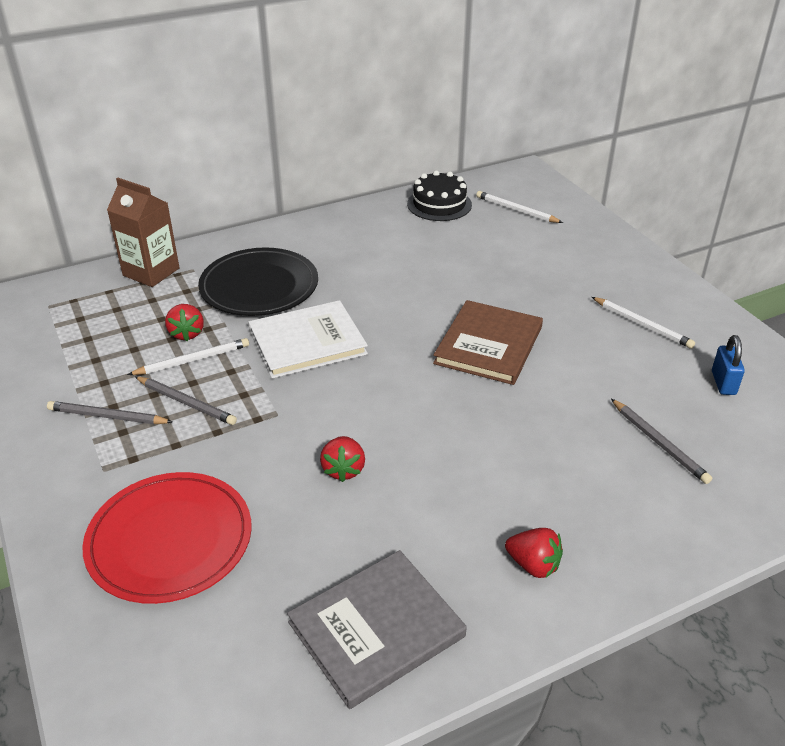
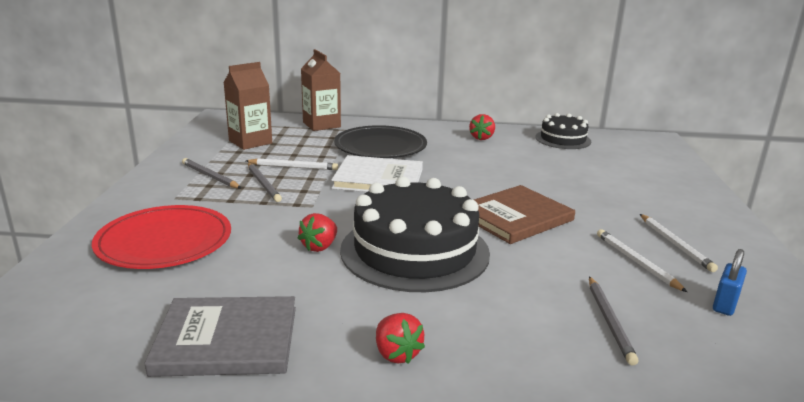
camera: 30 degrees right, 15 degrees down
red strawberry [165,304,204,341] -> red strawberry moved to [469,114,495,140]
white pencil [476,191,563,223] -> white pencil moved to [597,229,687,292]
none -> brown carton [224,62,272,150]
none -> black cake [340,176,490,292]

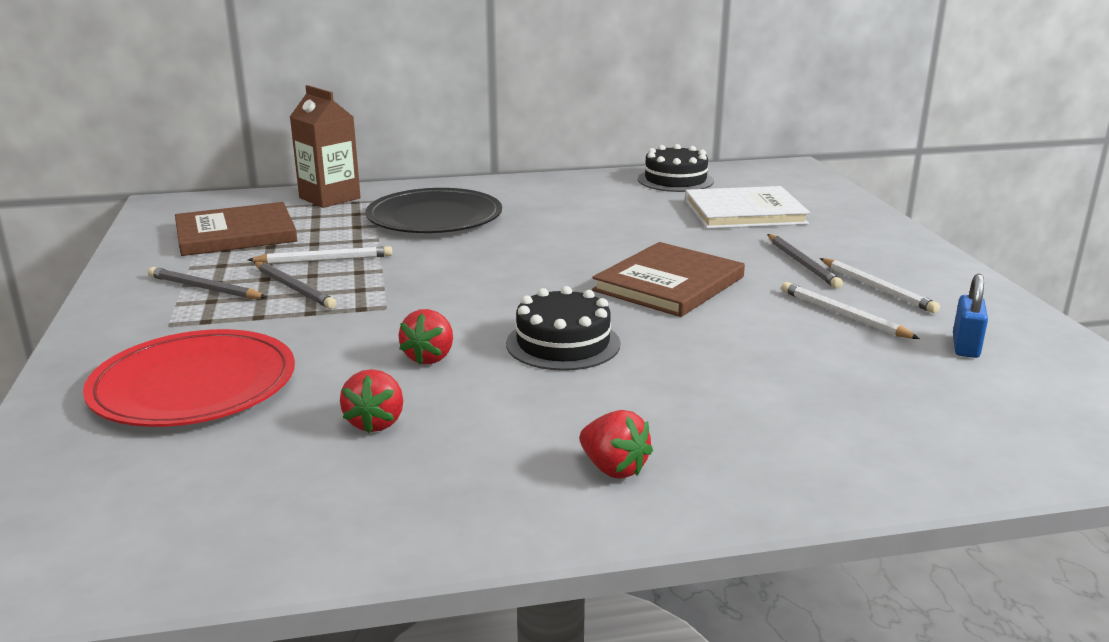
camera: 15 degrees left, 0 degrees up
grey book [144,296,296,377] -> none
brown carton [224,62,272,150] -> brown book [175,202,297,256]
white book [331,155,423,192] -> white book moved to [685,186,810,229]
black cake [340,176,490,292] -> black cake [506,286,620,371], size x0.55
red strawberry [469,114,495,140] -> red strawberry moved to [340,369,403,433]
grey pencil [589,276,638,366] -> grey pencil moved to [767,234,843,289]

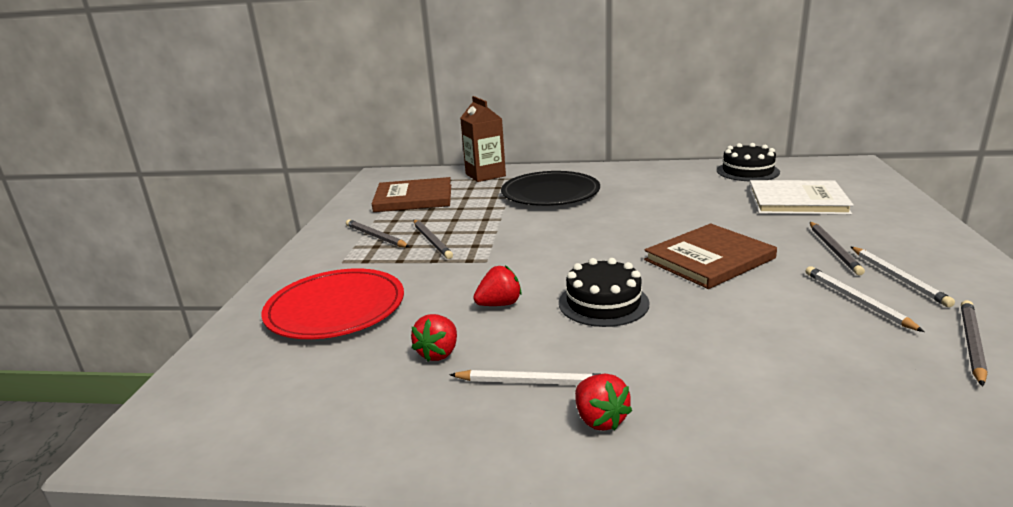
camera: 20 degrees right, 0 degrees up
white pencil [248,246,392,264] -> white pencil moved to [449,370,599,385]
red strawberry [399,309,453,364] -> red strawberry turned 150 degrees counterclockwise [473,266,522,306]
blue padlock [953,274,988,358] -> grey pencil [961,300,988,387]

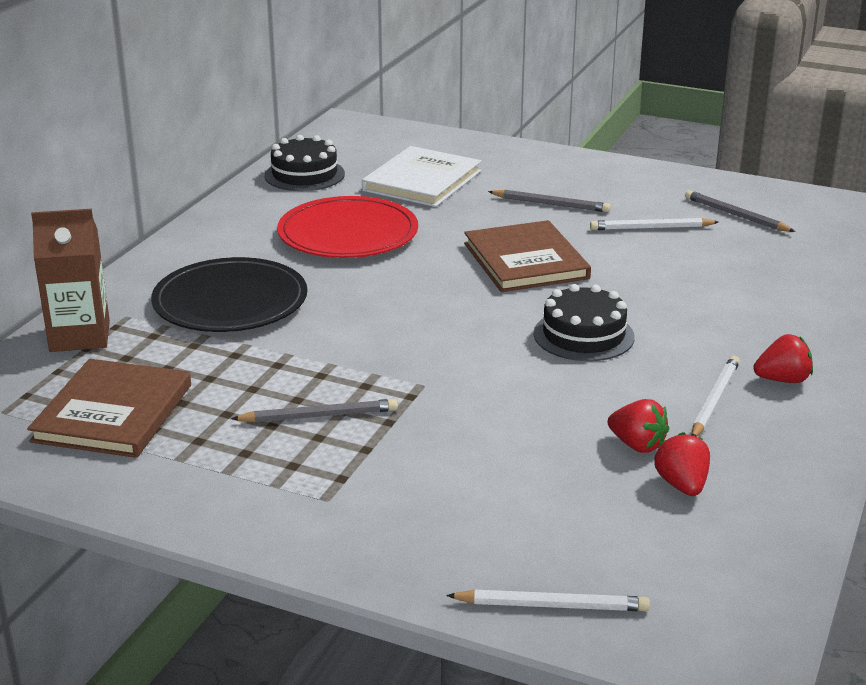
camera: 75 degrees left, 5 degrees up
red plate [262,269,404,339] -> red plate moved to [277,196,418,258]
grey pencil [346,219,410,247] -> none
red strawberry [473,266,522,306] -> red strawberry moved to [654,432,710,496]
white pencil [851,247,955,307] -> white pencil moved to [446,590,650,611]

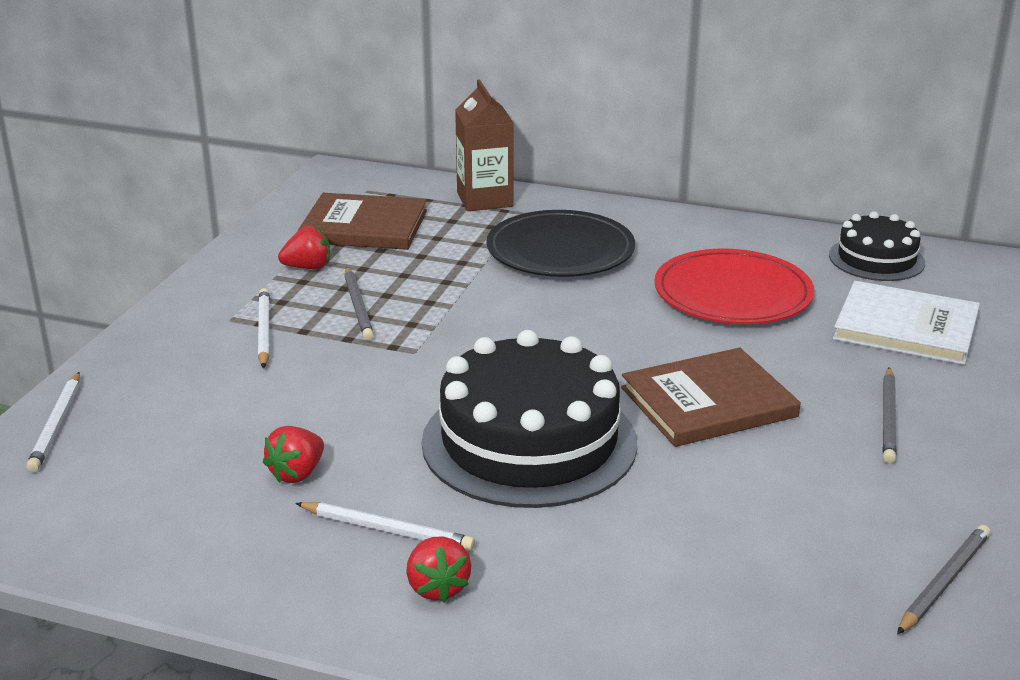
camera: 85 degrees right, 0 degrees up
black cake [534,284,634,361] -> black cake [422,330,637,508], size x1.82
white pencil [590,218,718,230] -> white pencil moved to [258,288,270,368]
red strawberry [654,432,710,496] -> red strawberry moved to [278,226,330,269]

